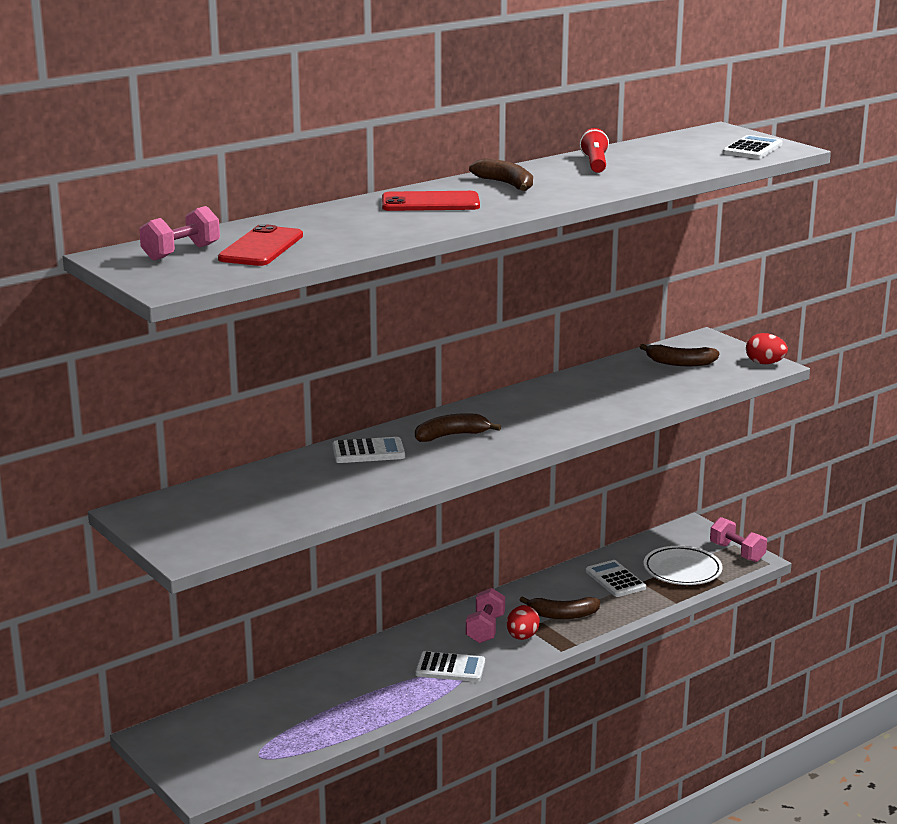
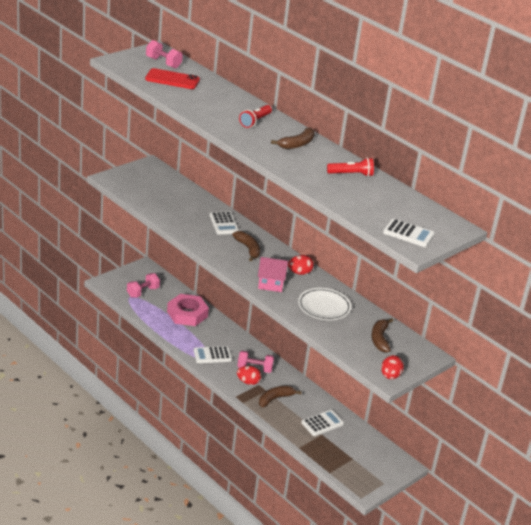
camera: 80 degrees right, 10 degrees up
red phone [382,191,480,211] -> red flashlight [239,105,272,128]
white calculator [415,651,485,682] -> white calculator turned 75 degrees clockwise [194,346,232,363]
brown banana [520,596,600,619] -> brown banana turned 60 degrees clockwise [259,386,302,408]
white plate [644,546,723,585] -> white plate moved to [298,288,351,320]
pink dumbbell [710,517,767,562] -> pink dumbbell moved to [127,273,160,298]
none -> pink nut [167,294,209,326]
none -> pink house [258,257,288,292]
none -> red egg [288,255,314,275]

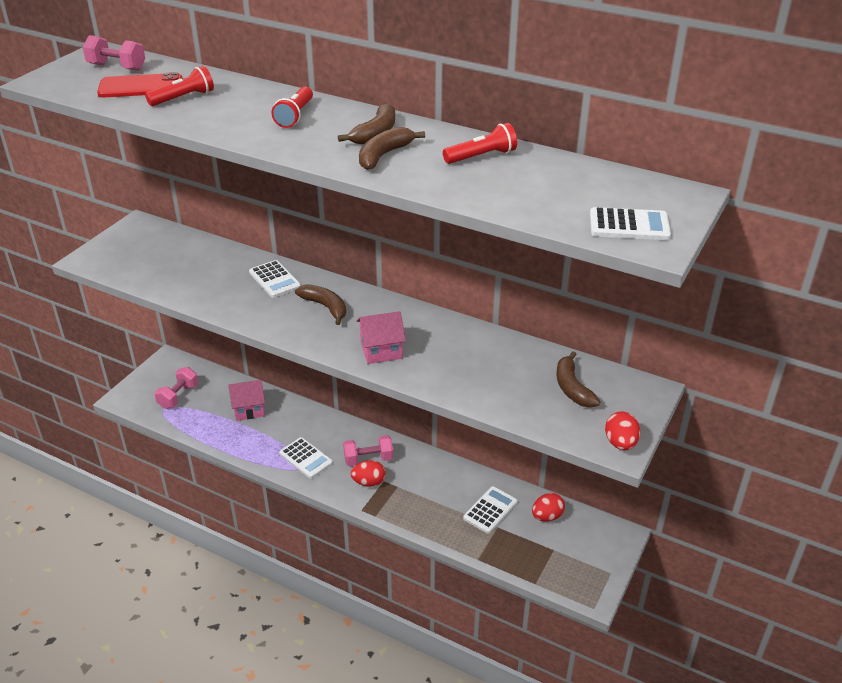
camera: 15 degrees left, 5 degrees up
pink nut [167,294,209,326] -> pink house [228,380,265,421]
white calculator [194,346,232,363] -> white calculator turned 105 degrees counterclockwise [279,437,333,479]
brown banana [259,386,302,408] -> brown banana moved to [359,127,425,170]
red egg [288,255,314,275] -> red egg moved to [532,493,565,522]
white plate [298,288,351,320] -> none
none -> red flashlight [145,66,214,106]

